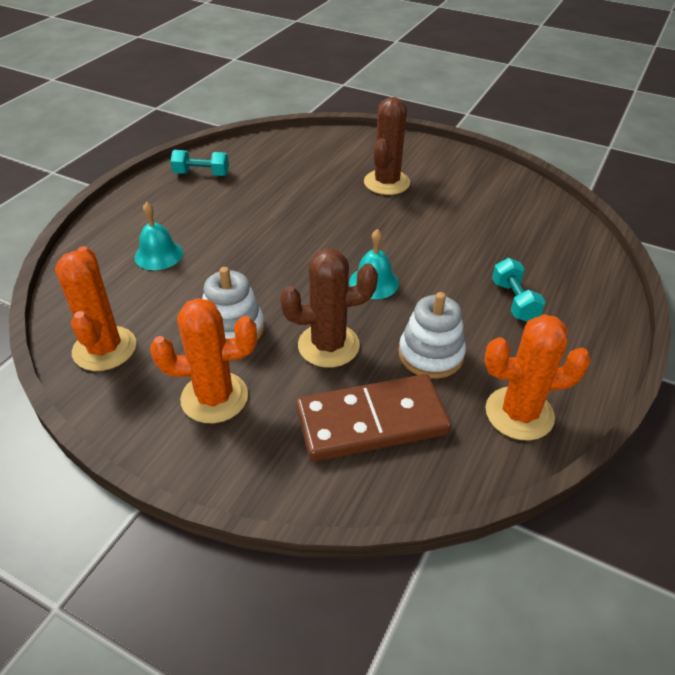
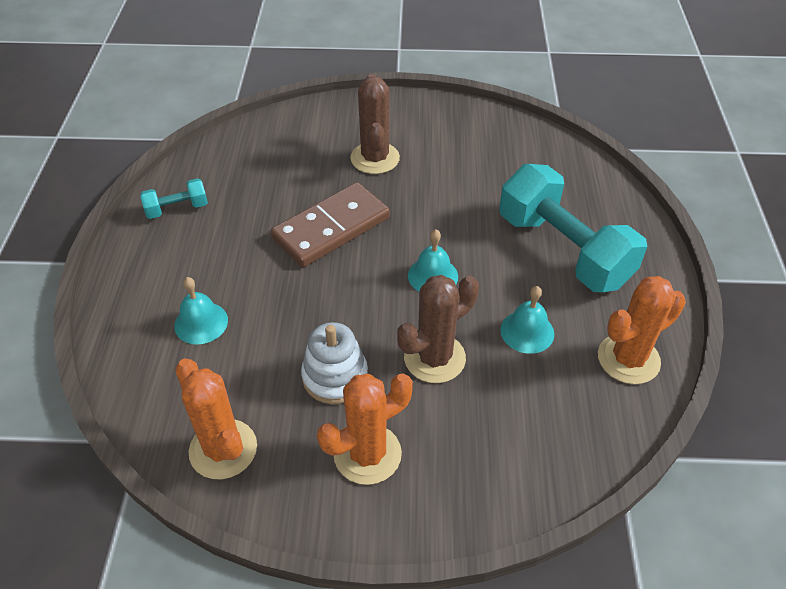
camera: 25 degrees left, 5 degrees up
brown domino [296,374,451,462] -> brown domino moved to [271,182,390,267]
white stacking toy [399,292,466,378] -> turquoise bell [500,286,554,354]
turquoise dumbbell [492,258,546,322] -> turquoise dumbbell [499,164,647,292], size x2.24

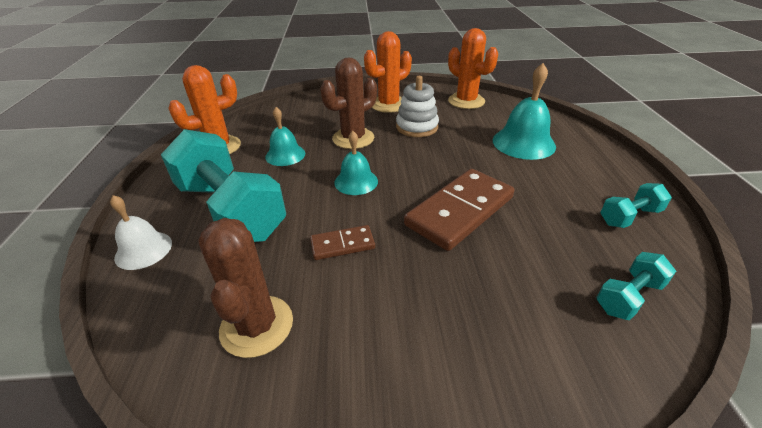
camera: 175 degrees right, 10 degrees down
turquoise bell [174,277,228,344] -> turquoise bell [493,63,556,160], size x1.58
brown cactus [350,74,400,174] -> brown cactus moved to [198,218,293,358]
none -> white bell [110,195,172,270]
none -> brown domino [310,225,375,260]
none -> turquoise dumbbell [596,252,676,320]

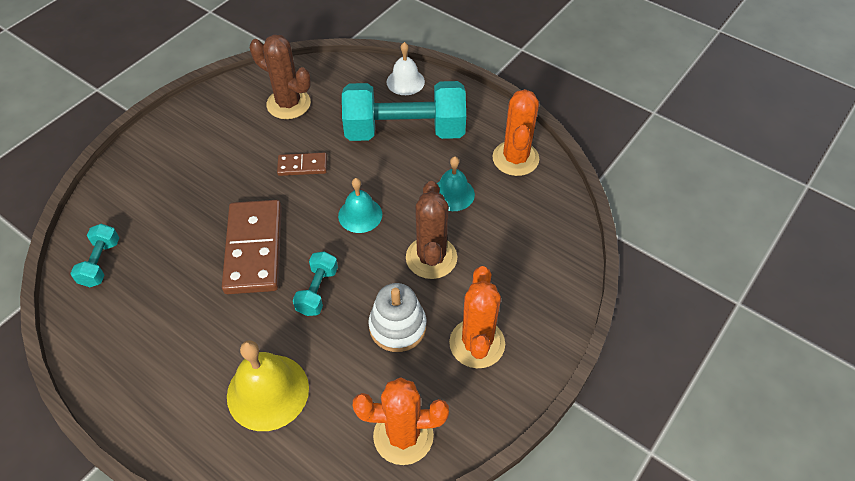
camera: 130 degrees right, 15 degrees up
brown domino [310,225,375,260] -> brown domino turned 60 degrees clockwise [277,152,327,176]
turquoise bell [493,63,556,160] -> yellow bell [227,340,309,431]
turquoise dumbbell [600,183,672,228] -> turquoise dumbbell moved to [293,251,338,316]

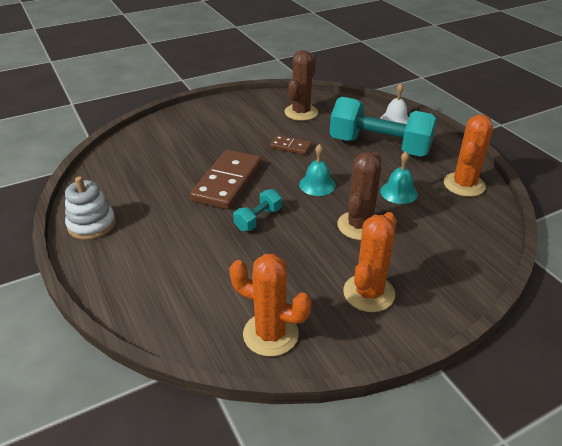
camera: 25 degrees right, 15 degrees down
turquoise dumbbell [70,224,119,287] -> none
yellow bell [227,340,309,431] -> none
brown cactus [250,34,311,119] -> brown cactus turned 60 degrees clockwise [284,50,318,121]
white stacking toy [368,283,426,352] -> white stacking toy moved to [65,176,116,240]

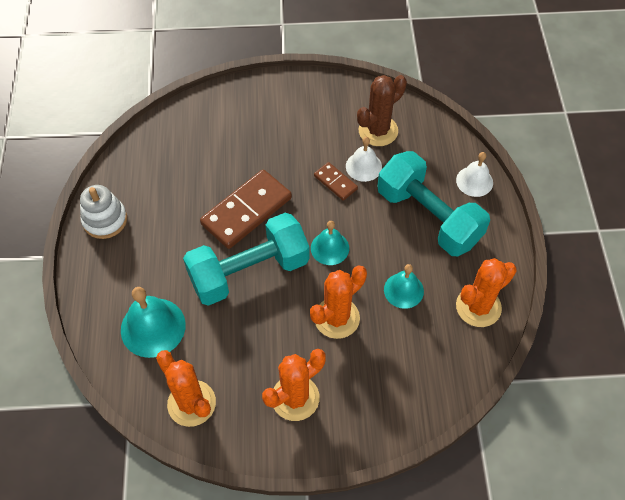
camera: 25 degrees right, 20 degrees up
turquoise dumbbell [233,189,282,231] -> turquoise dumbbell [183,213,310,306], size x2.24
brown cactus [337,152,381,240] -> orange cactus [310,265,367,339]
none -> turquoise bell [121,287,186,358]
none -> white bell [346,137,382,182]

